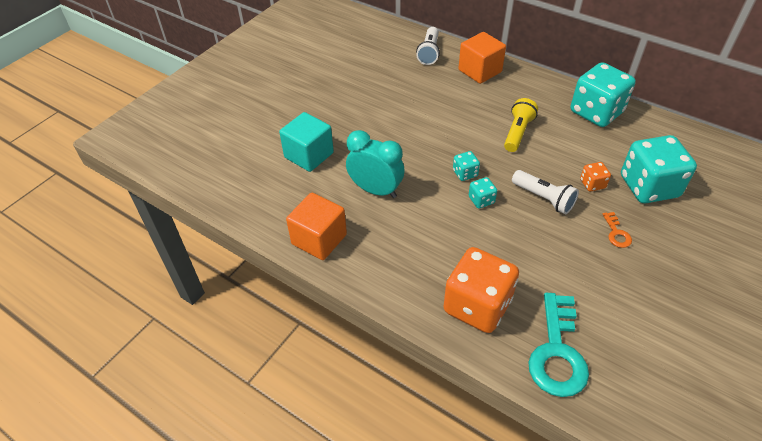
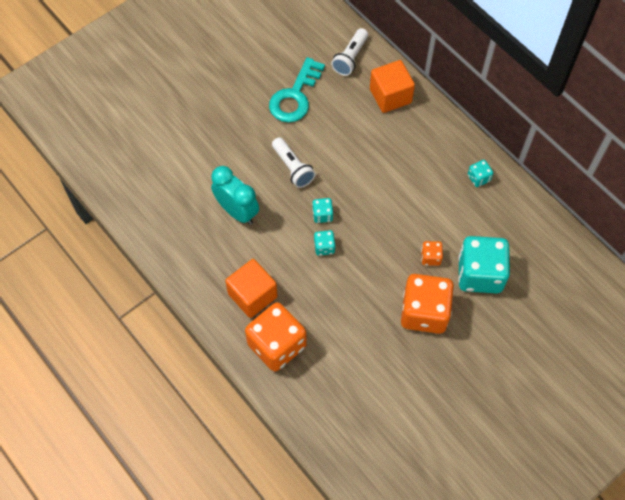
camera: 15 degrees right, 15 degrees up
turquoise cube [279,112,334,172] -> none
orange cube [286,193,347,260] -> orange cube moved to [225,259,278,318]
yellow flashlight [504,98,538,152] -> none
white flashlight [512,170,579,214] -> white flashlight moved to [272,137,316,188]
turquoise key [528,293,589,397] -> turquoise key moved to [269,57,325,123]
turquoise dice [571,62,636,127] -> turquoise dice [468,160,493,187], size x0.44
orange key [602,212,632,248] -> orange dice [401,274,454,334]

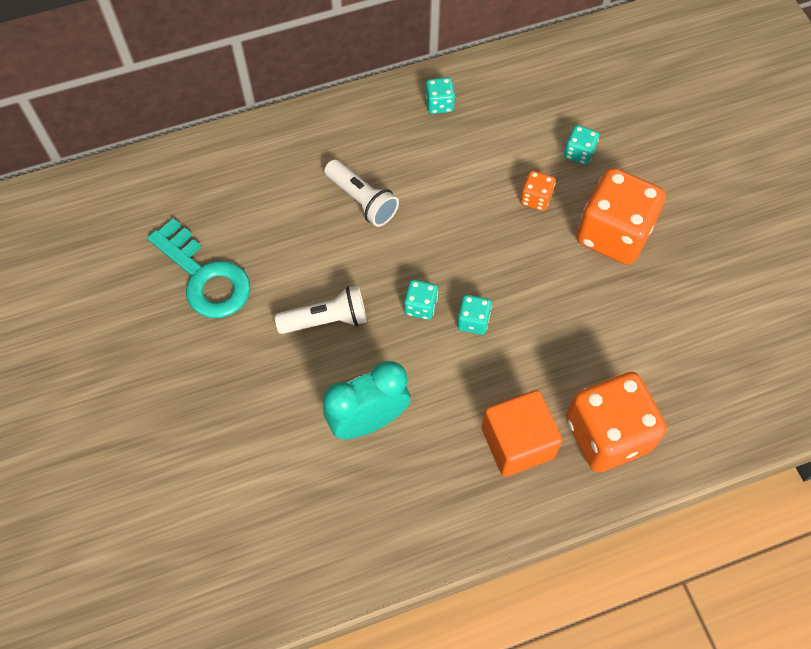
camera: 70 degrees left, 0 degrees up
white flashlight [331,28,368,76] -> white flashlight moved to [324,160,399,227]
orange cube [370,60,415,113] -> none
turquoise dice [458,236,510,293] -> turquoise dice [564,125,599,165], size x0.44

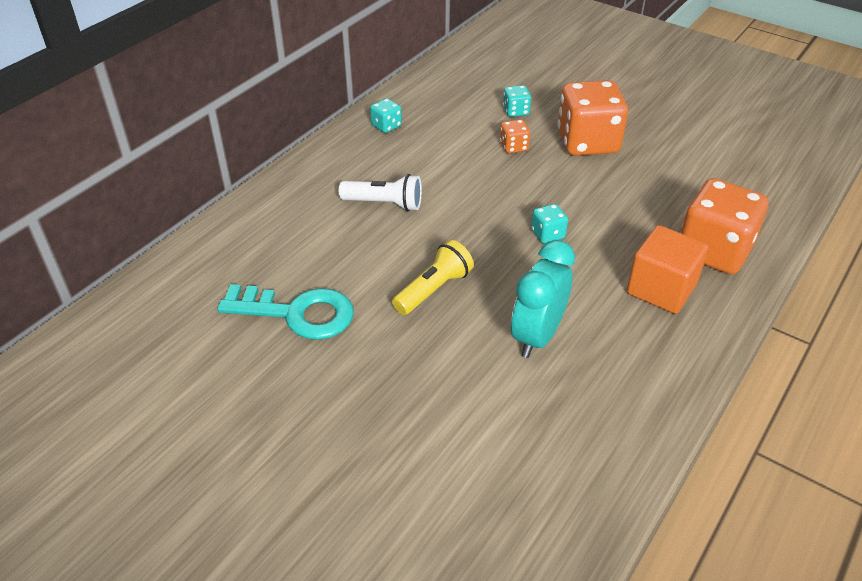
camera: 35 degrees left, 20 degrees down
white flashlight [275,286,367,334] -> yellow flashlight [392,240,474,315]
turquoise dice [404,280,438,320] -> none

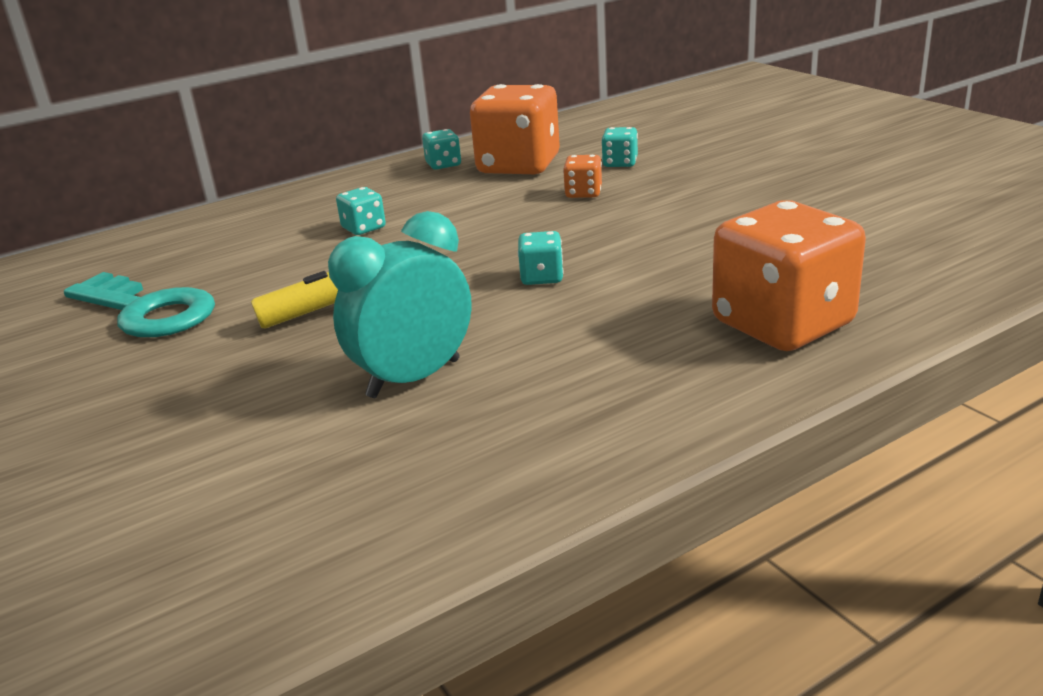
camera: 25 degrees right, 15 degrees down
white flashlight [339,174,422,211] -> turquoise dice [336,187,386,235]
orange dice [558,80,628,156] -> orange dice moved to [470,84,560,174]
orange cube [627,225,708,314] -> none

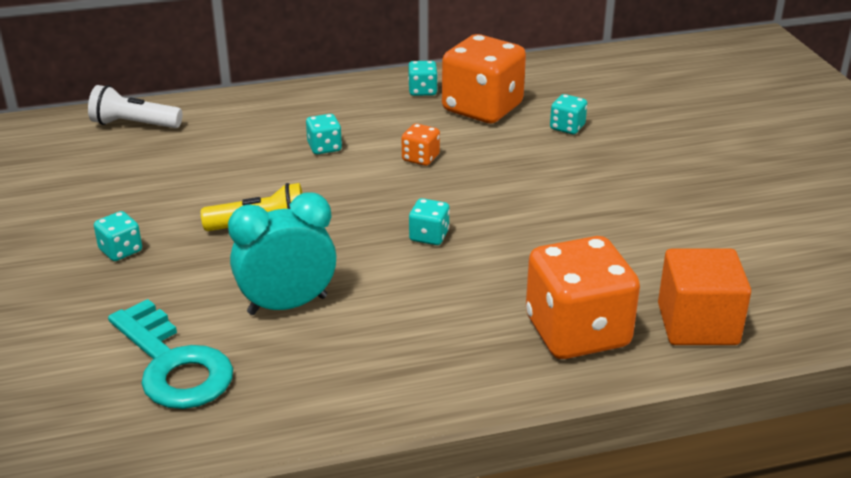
camera: 15 degrees right, 5 degrees up
turquoise key [64,272,215,337] -> turquoise key moved to [108,299,233,409]
orange dice [563,155,602,198] -> orange dice moved to [402,123,440,166]
none -> white flashlight [88,85,182,128]
none -> turquoise dice [94,211,142,261]
none -> orange cube [658,248,751,345]

